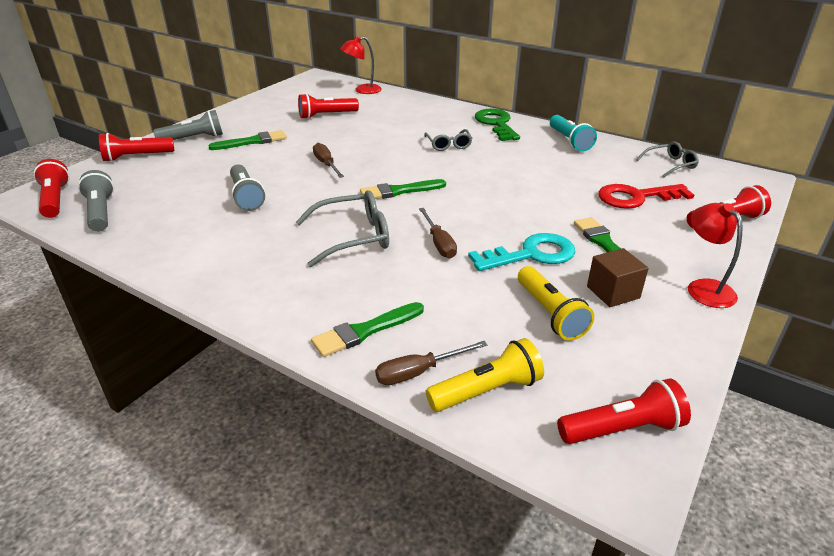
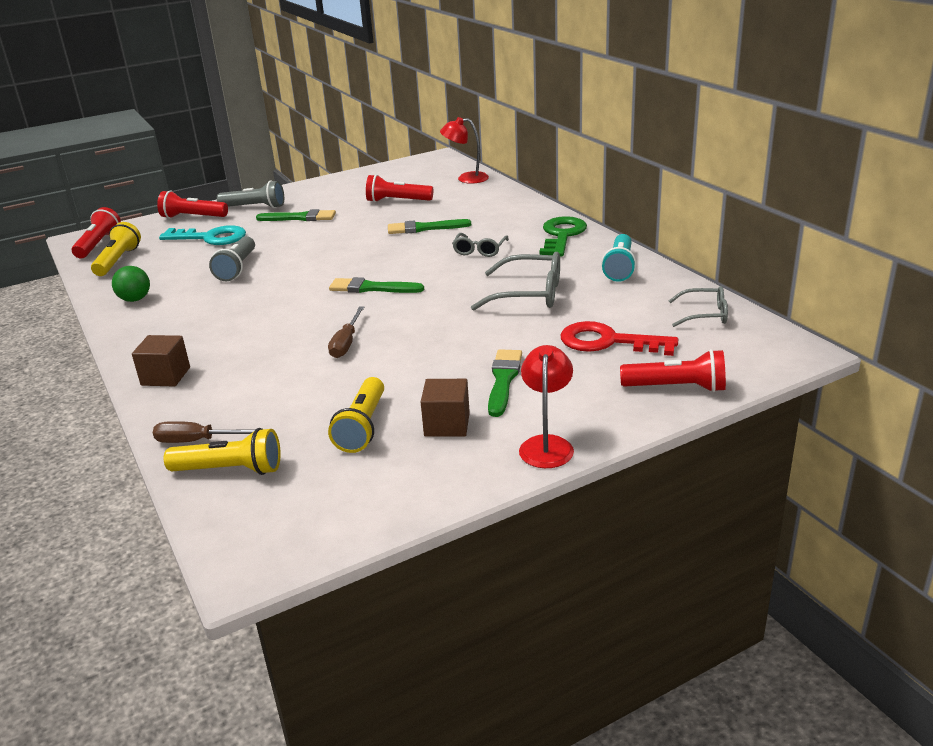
camera: 30 degrees right, 5 degrees down
grey flashlight [78,170,114,232] -> yellow flashlight [91,222,141,276]
grey glasses [296,190,389,267] -> grey glasses moved to [471,252,560,311]
green brush [311,302,424,357] -> green brush moved to [388,219,471,234]
brown screwdriver [313,143,344,178] -> none
turquoise key [468,233,575,271] -> turquoise key moved to [159,225,246,245]
red flashlight [557,379,691,444] -> none
none -> green ball [112,266,150,302]
none -> brown cube [132,335,190,387]

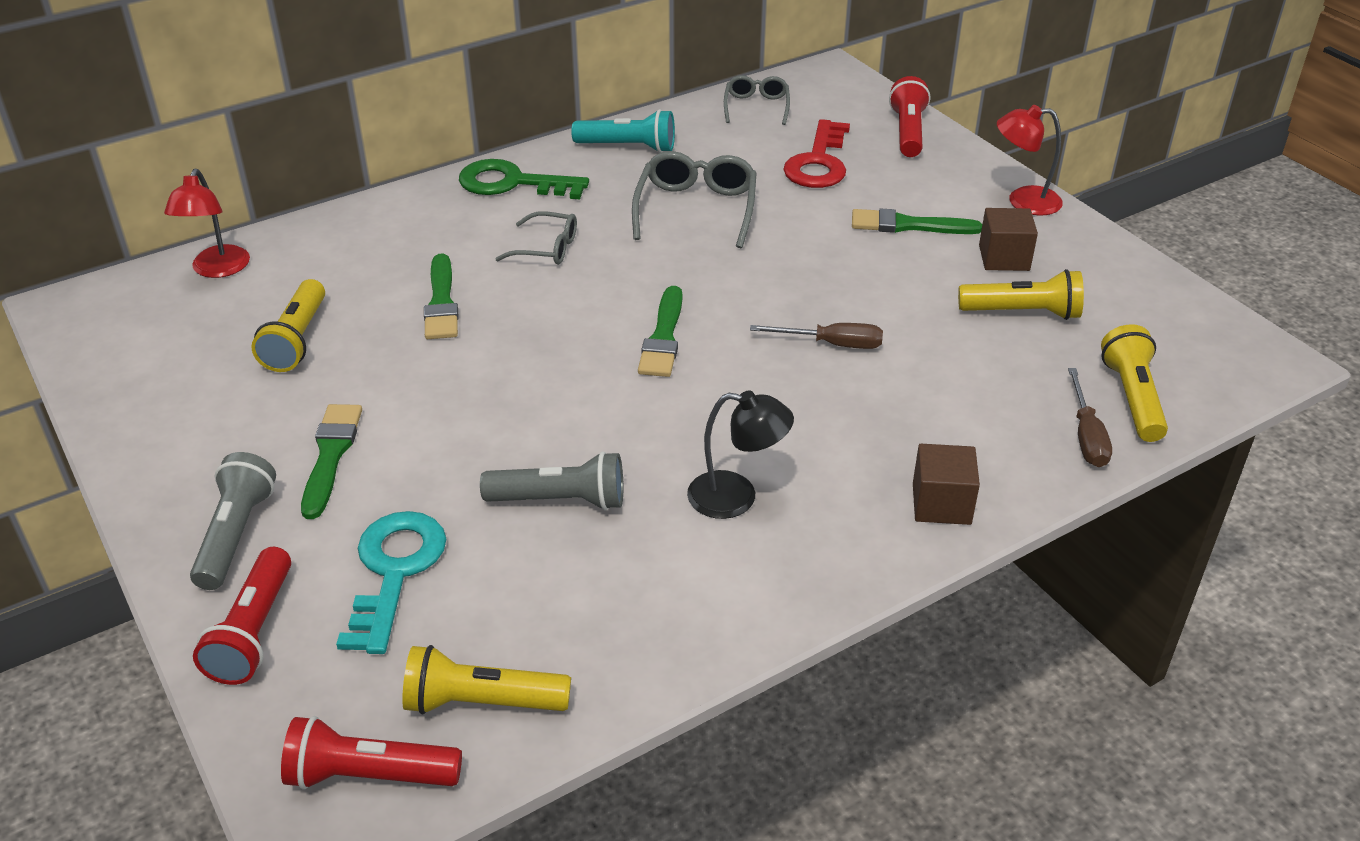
camera: 95 degrees left, 10 degrees up
green ball [112,266,150,302] -> none
red flashlight [366,174,433,202] -> yellow flashlight [251,279,325,372]
none -> black lamp [687,390,794,519]

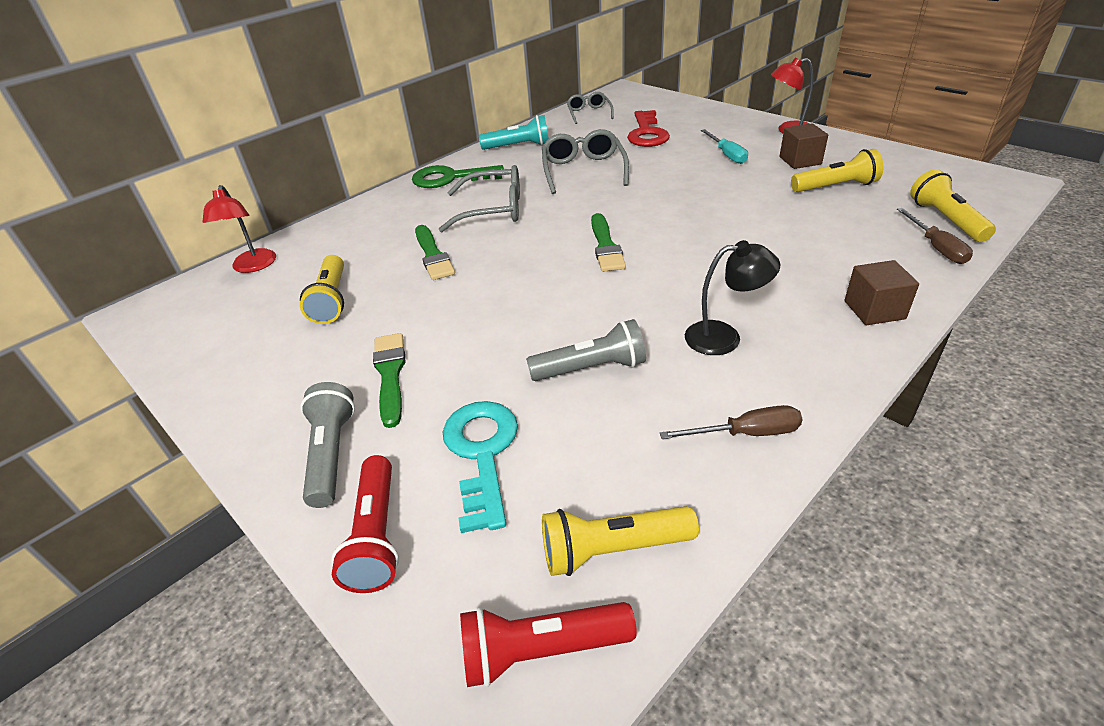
camera: 10 degrees left, 0 degrees up
grey glasses [495,211,577,265] -> grey glasses [439,165,520,232], size x1.62
brown screwdriver [750,323,883,349] -> brown screwdriver moved to [660,405,803,439]
green brush [852,209,982,234] -> turquoise screwdriver [701,129,748,164]
red flashlight [889,76,930,157] -> none

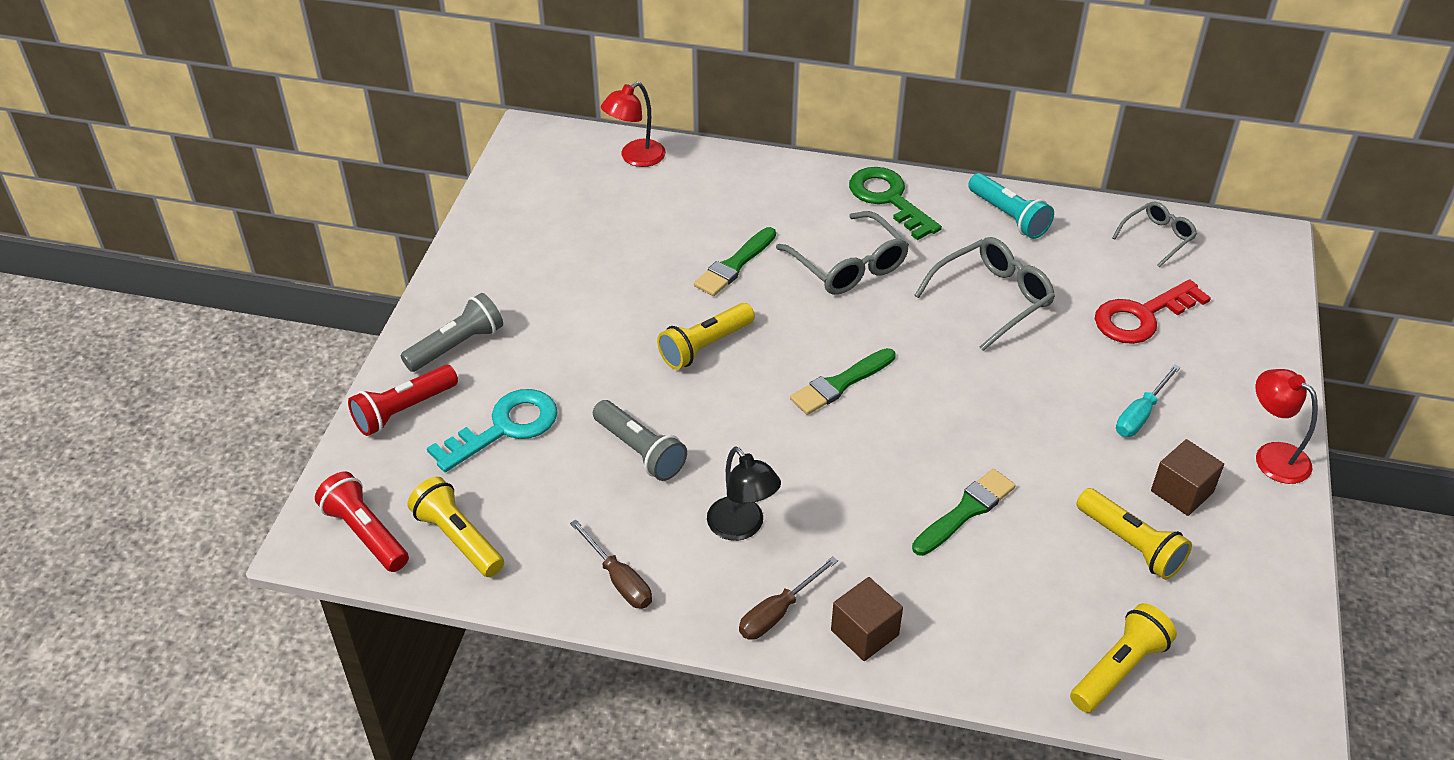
camera: 55 degrees right, 5 degrees up
yellow flashlight [300,255,344,324] -> yellow flashlight moved to [657,303,755,370]
green brush [373,333,405,428] -> green brush moved to [912,469,1016,556]
brown screwdriver [897,208,973,264] -> brown screwdriver moved to [739,556,838,640]

